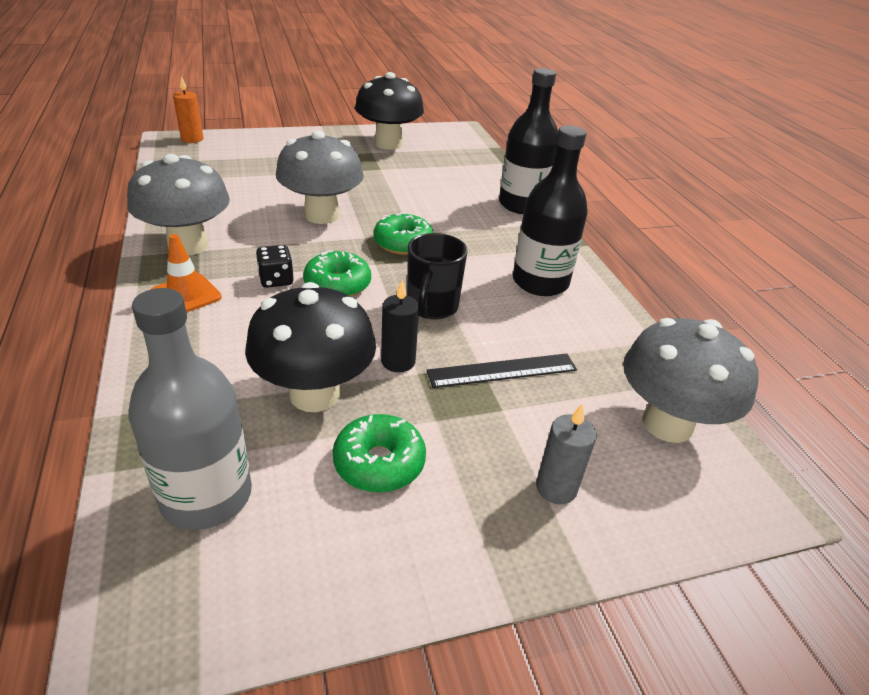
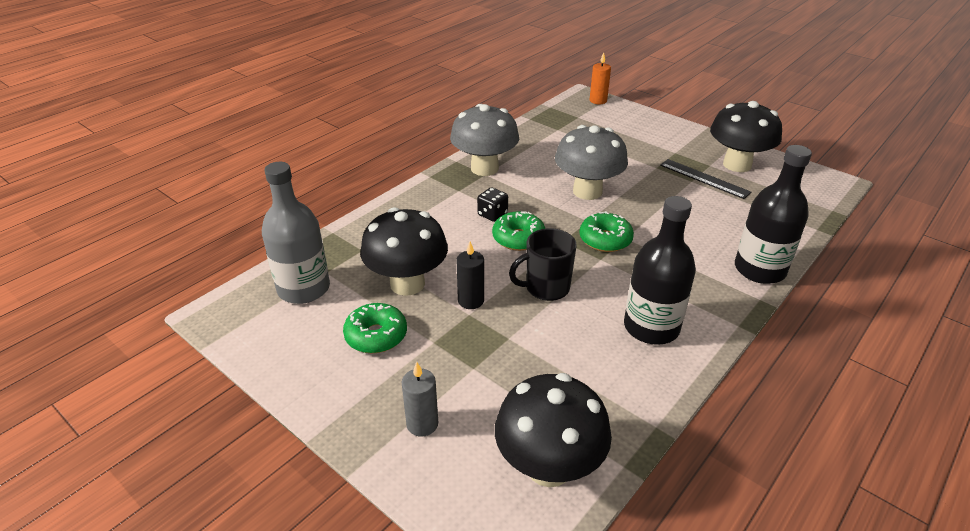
camera: 60 degrees right, 0 degrees up
orange traffic cone [152,234,222,312] -> none
black ruler [426,354,577,388] -> black ruler moved to [660,159,751,199]
grey mushroom [623,318,759,443] -> black mushroom [495,373,612,487]

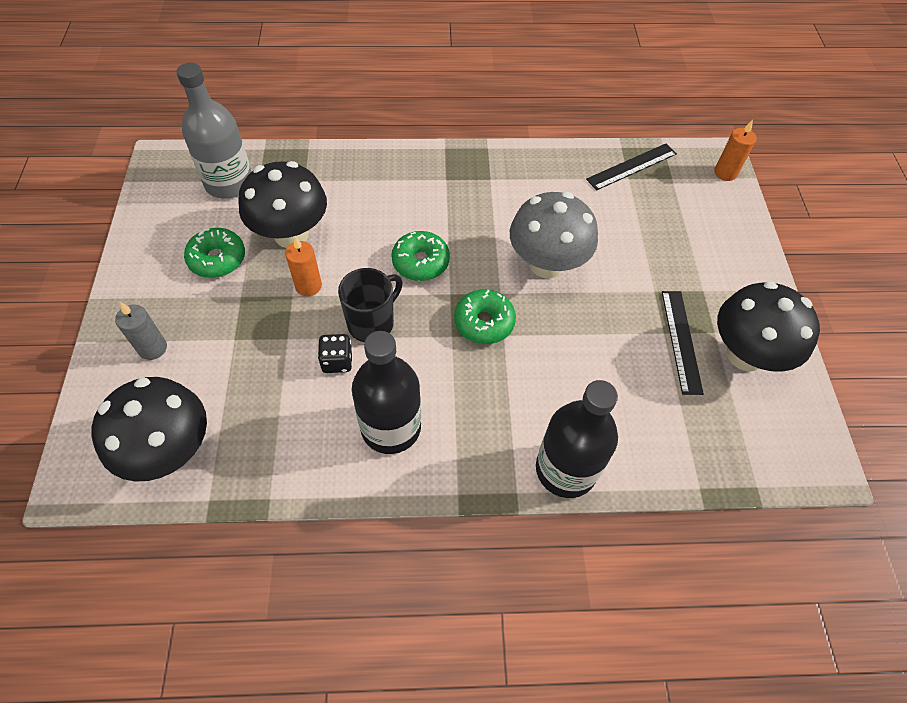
camera: 45 degrees right, 20 degrees up
grey mushroom [450,104,519,176] -> none
black candle [456,241,484,309] -> orange candle [285,236,322,296]
black dice [477,187,508,222] -> black dice moved to [318,334,353,373]
black mug [509,228,577,301] -> black mug turned 105 degrees clockwise [338,268,402,342]
none -> black ruler [586,144,677,190]

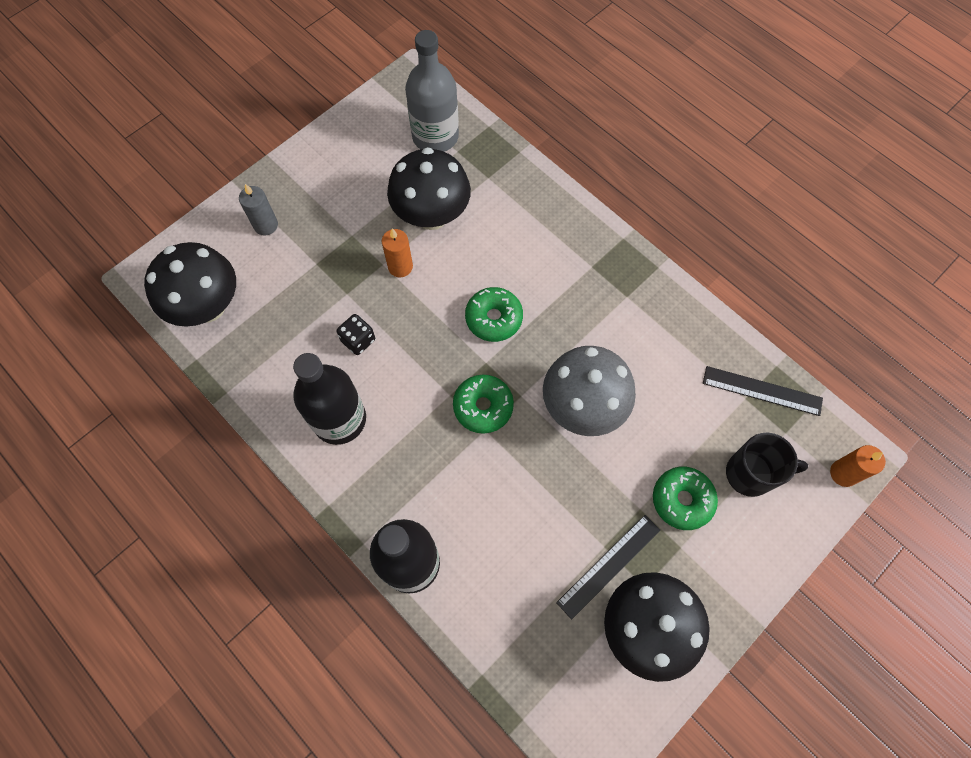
camera: 50 degrees right, 10 degrees up
green donut [184,228,245,278] -> green donut moved to [653,467,718,530]
black mug [338,268,402,342] -> black mug moved to [726,433,808,497]

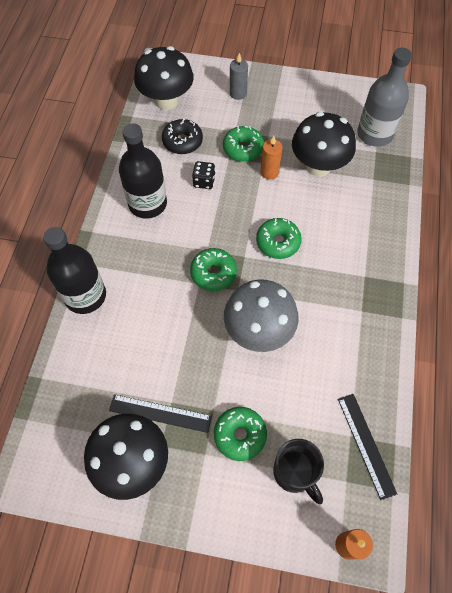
camera: 55 degrees right, 5 degrees down
none -> black donut [162,119,203,154]
none -> green donut [223,126,264,162]

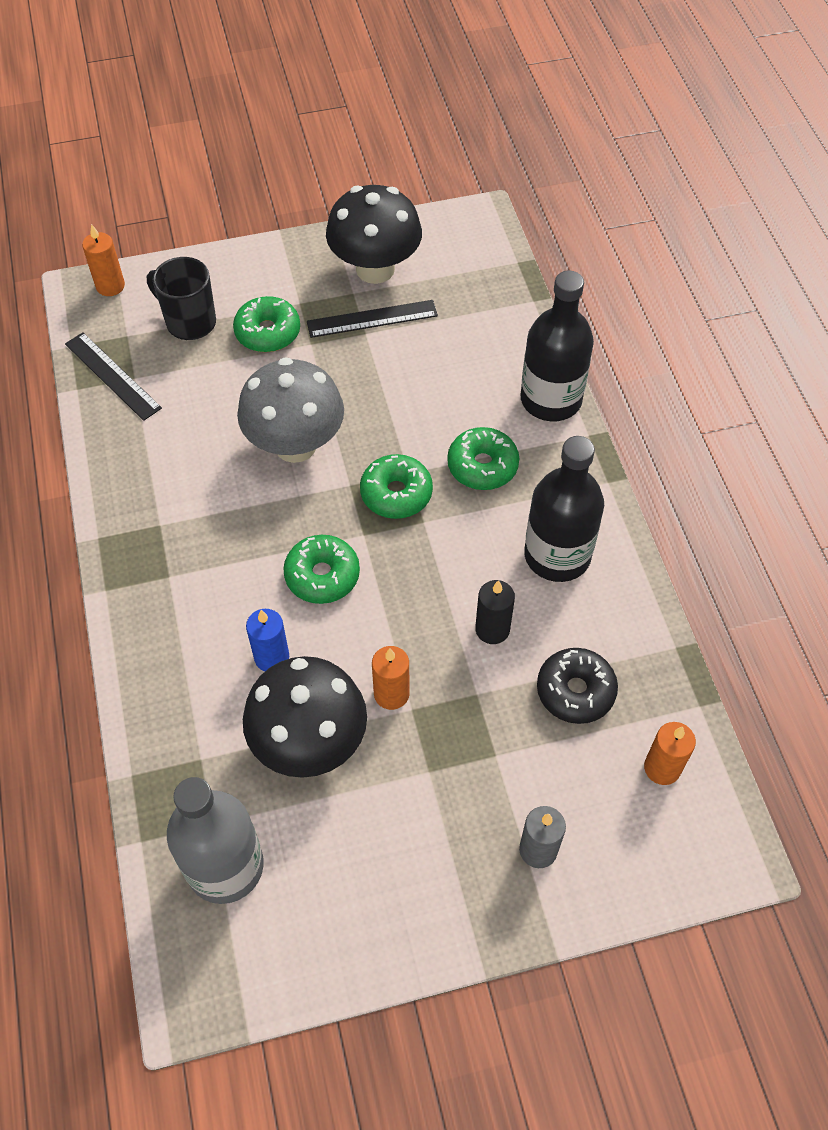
camera: 155 degrees right, 5 degrees down
black mushroom [134,46,194,110] -> orange candle [644,722,696,785]
black dice [192,161,215,189] -> black candle [475,580,515,644]
green donut [223,126,264,162] -> green donut moved to [447,427,519,490]
none -> blue candle [246,609,289,671]

